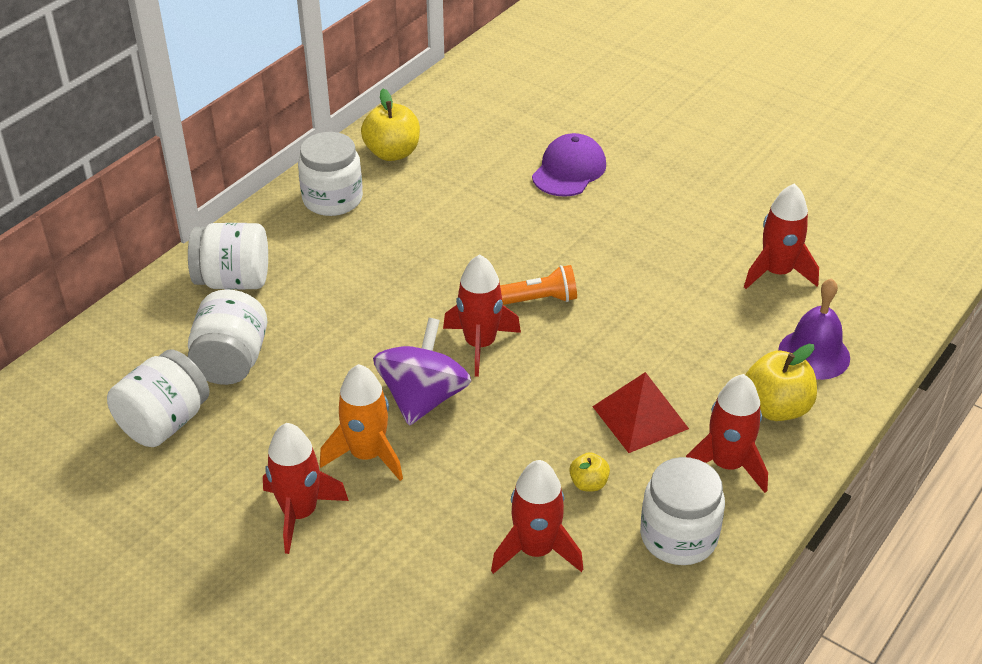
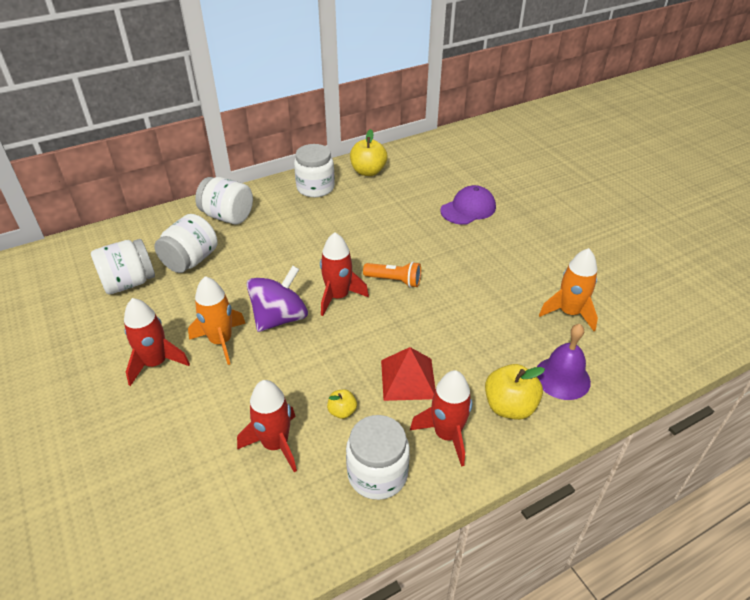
camera: 25 degrees right, 0 degrees up
red rocket [744,184,819,289] -> orange rocket [539,248,598,331]

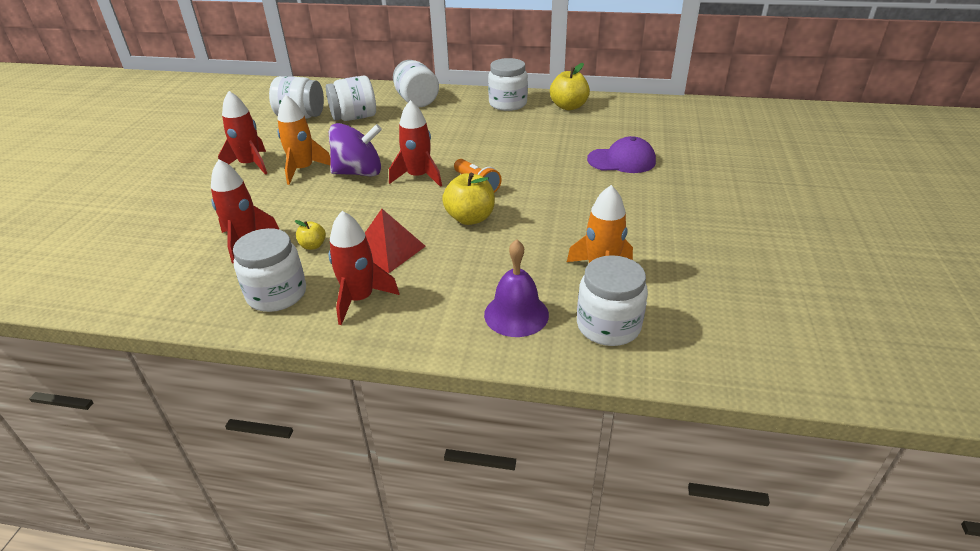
camera: 40 degrees right, 5 degrees down
yellow apple [485,364,545,420] -> yellow apple moved to [442,173,495,225]
none -> white jar [577,255,648,346]

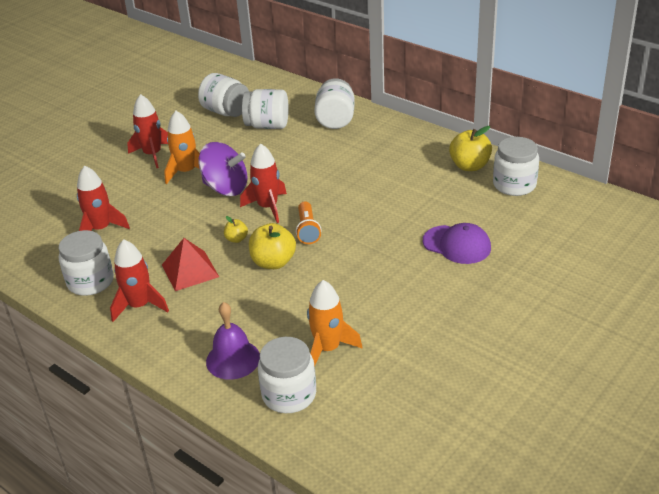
camera: 30 degrees right, 0 degrees up
yellow apple [295,220,326,250] -> yellow apple moved to [224,216,248,243]
white jar [488,58,528,111] -> white jar moved to [493,137,539,196]

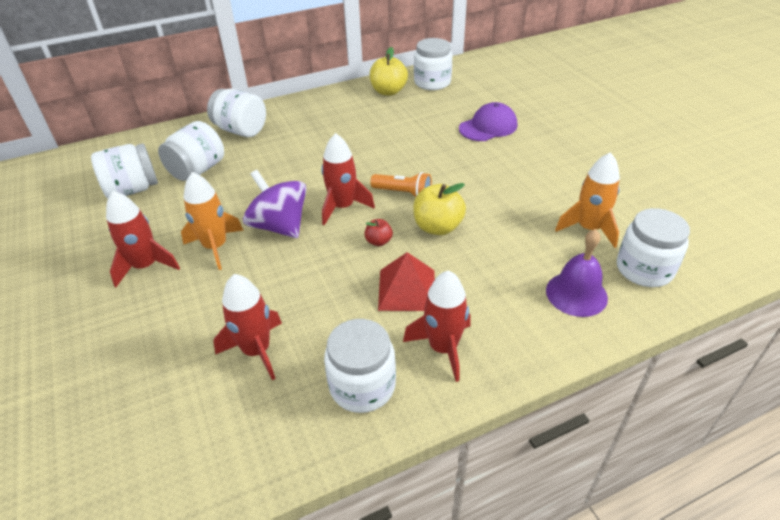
camera: 65 degrees left, 5 degrees up
purple spinning top [199,142,247,196] -> purple spinning top turned 90 degrees counterclockwise [243,170,307,238]
yellow apple [224,216,248,243] -> red apple [364,219,393,246]

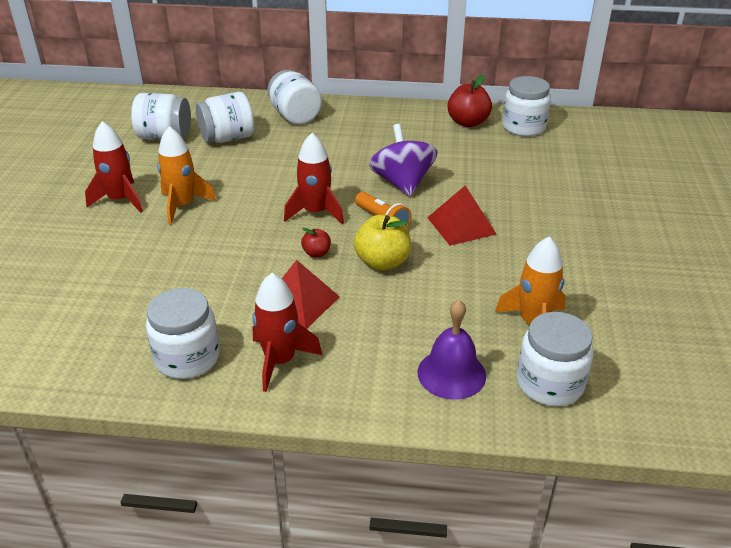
camera: 30 degrees right, 5 degrees down
red rocket [213,274,282,380] -> none
purple spinning top [243,170,307,238] -> purple spinning top moved to [369,124,438,197]
yellow apple [370,47,408,96] -> red apple [447,75,492,127]
purple cap [459,102,517,141] -> none
none -> red pyramid [427,186,496,246]

